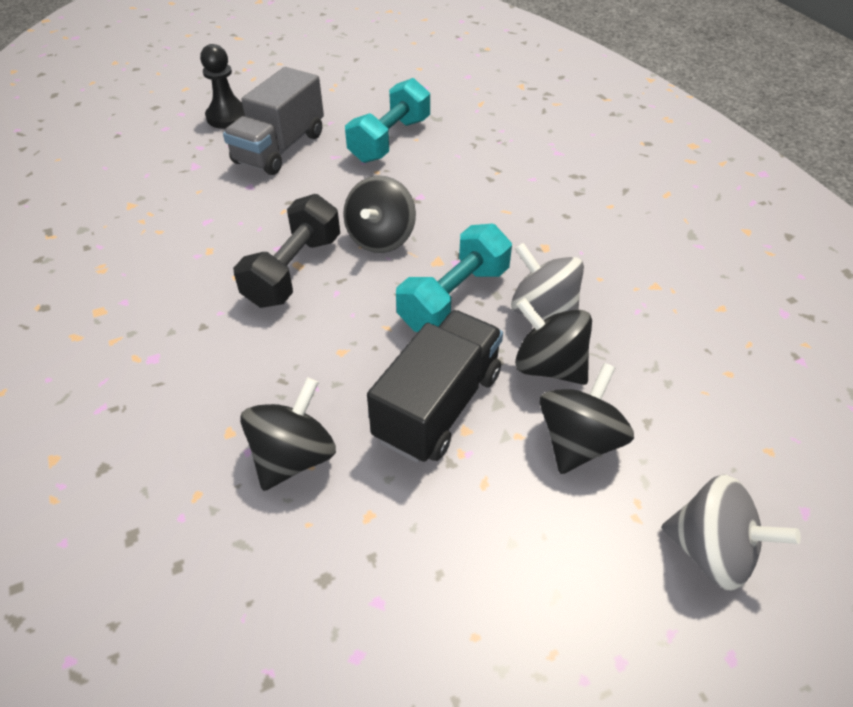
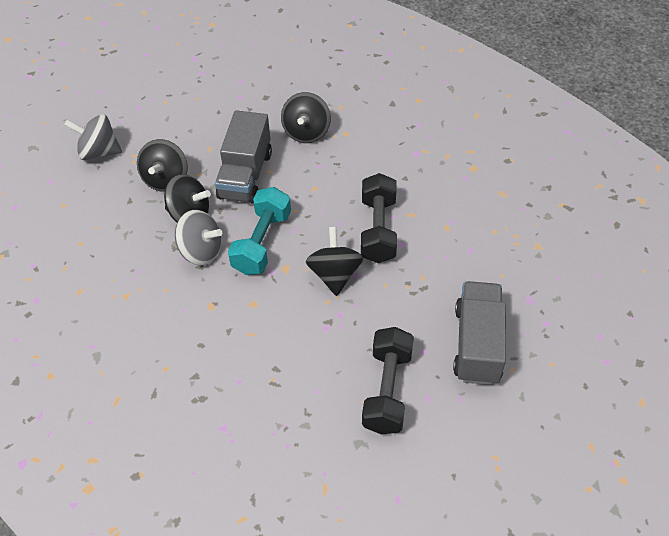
camera: 160 degrees right, 5 degrees up
black pawn [200,44,245,129] -> none
turquoise dumbbell [345,78,430,163] -> black dumbbell [362,327,414,434]
black truck [367,310,503,463] -> grey truck [215,110,272,204]

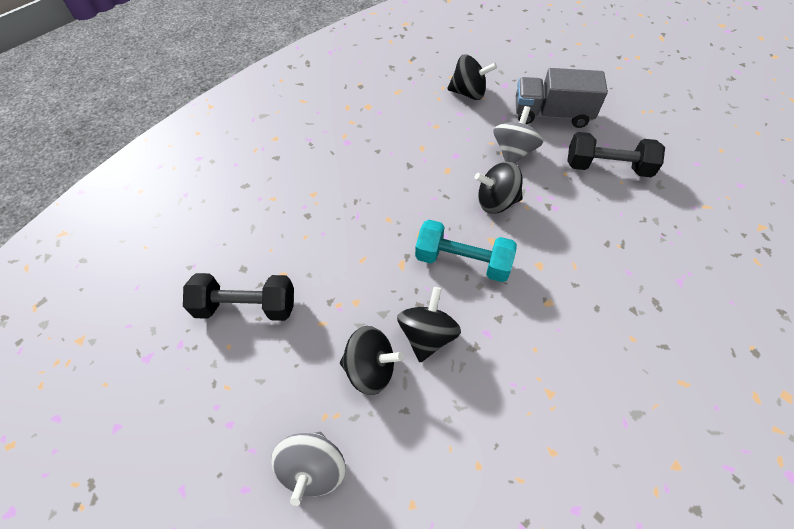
camera: 90 degrees left, 5 degrees up
grey spinning top [175,210,222,266] -> grey spinning top moved to [493,106,543,163]
grey truck [215,110,272,204] -> none
black spinning top [281,92,331,143] -> black spinning top moved to [447,54,497,100]
black dumbbell [361,173,397,263] -> black dumbbell moved to [183,273,294,321]

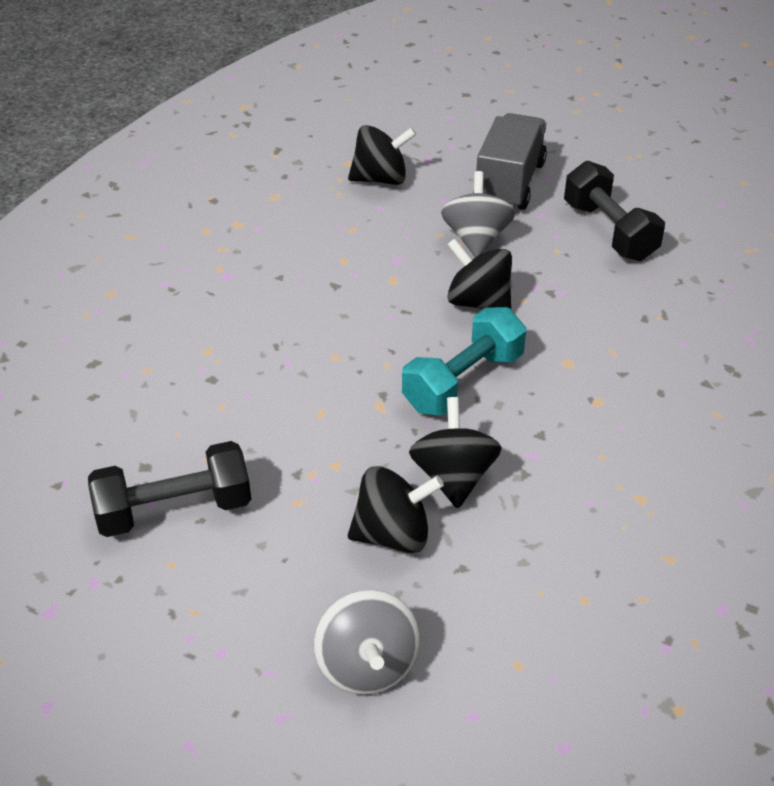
camera: 20 degrees left, 15 degrees down
turquoise dumbbell [415,220,517,282] -> turquoise dumbbell turned 45 degrees counterclockwise [402,307,526,416]
black spinning top [475,161,523,213] -> black spinning top turned 60 degrees clockwise [447,238,512,309]
grey truck [516,68,608,128] -> grey truck turned 120 degrees clockwise [473,113,547,210]
black dumbbell [567,132,665,177] -> black dumbbell turned 75 degrees clockwise [564,161,665,261]

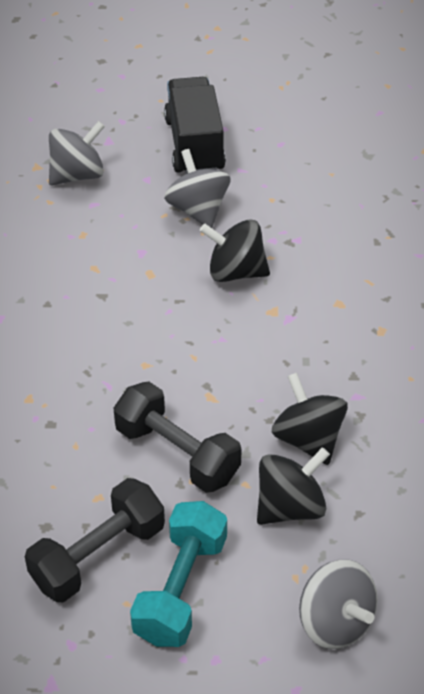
camera: 25 degrees left, 5 degrees up
black spinning top [348,125,416,185] -> grey spinning top [49,121,105,186]
turquoise dumbbell [402,307,526,416] -> turquoise dumbbell moved to [130,501,227,647]
grey truck [473,113,547,210] -> black truck [164,77,226,174]
black dumbbell [564,161,665,261] -> black dumbbell moved to [114,382,242,493]

